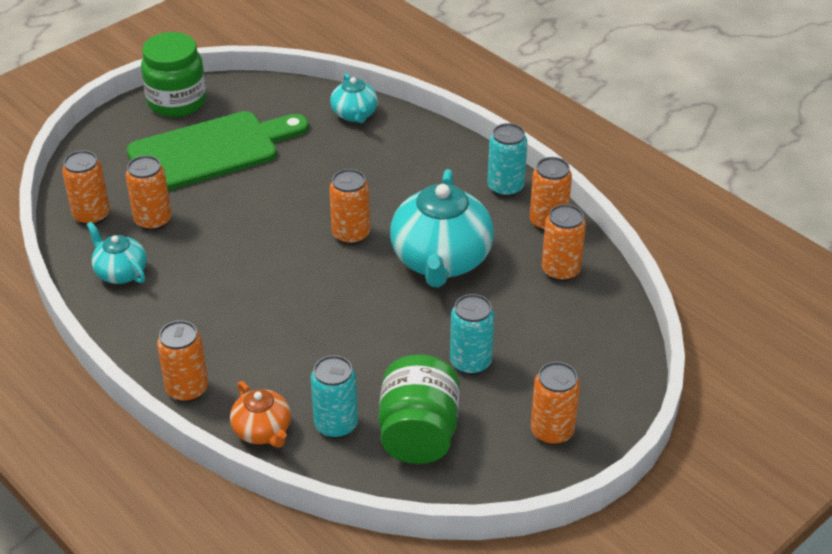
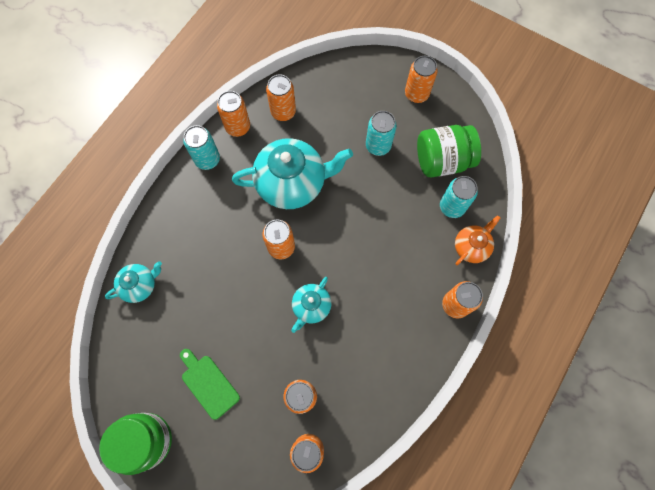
camera: 105 degrees left, 30 degrees up
turquoise teapot [86,222,147,284] -> turquoise teapot moved to [291,277,331,333]
green cutting board [127,111,309,191] -> green cutting board [180,349,240,420], size x0.51

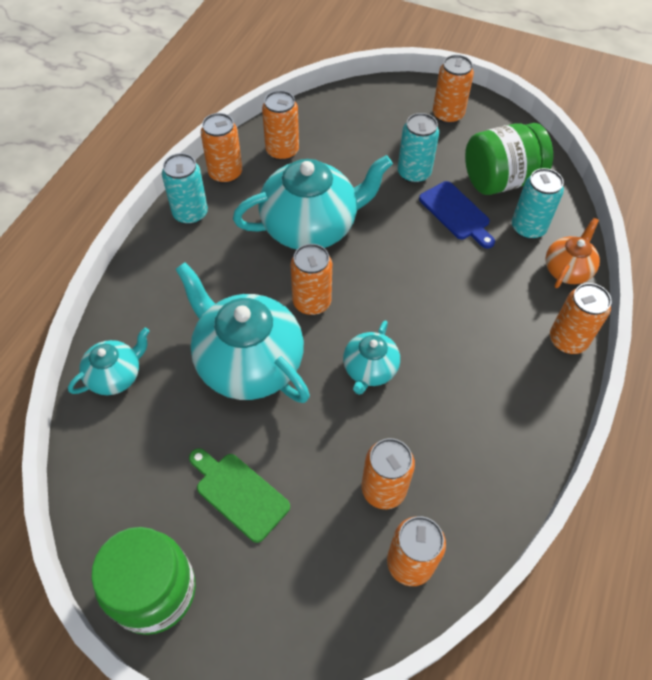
camera: 10 degrees left, 15 degrees down
none -> turquoise teapot [176,262,310,403]
none -> blue cutting board [419,181,495,249]

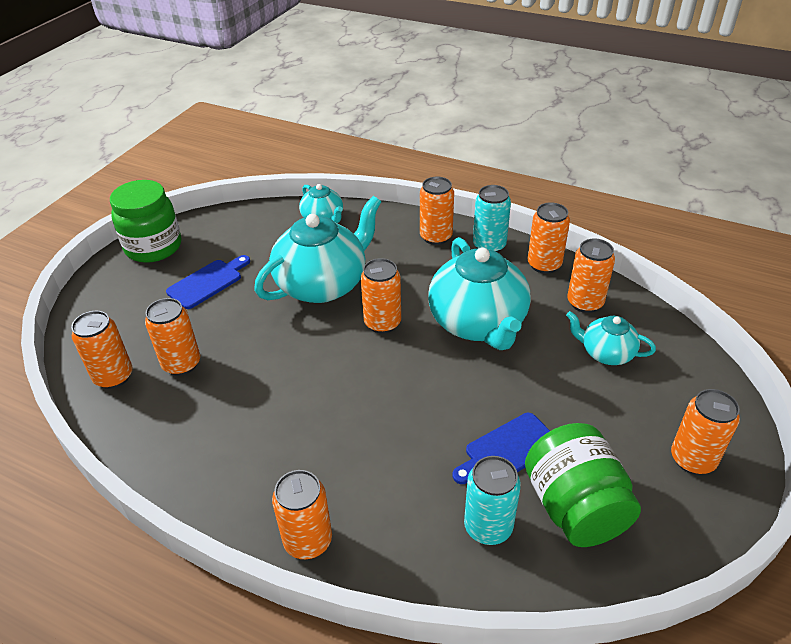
camera: 95 degrees right, 15 degrees down
green cutting board [189,448,290,543] -> blue cutting board [166,255,250,309]
turquoise teapot [343,320,400,395] -> turquoise teapot moved to [566,311,656,365]
turquoise can [398,113,439,184] -> none
orange teapot [545,218,600,288] -> none
none -> orange can [420,177,454,245]

